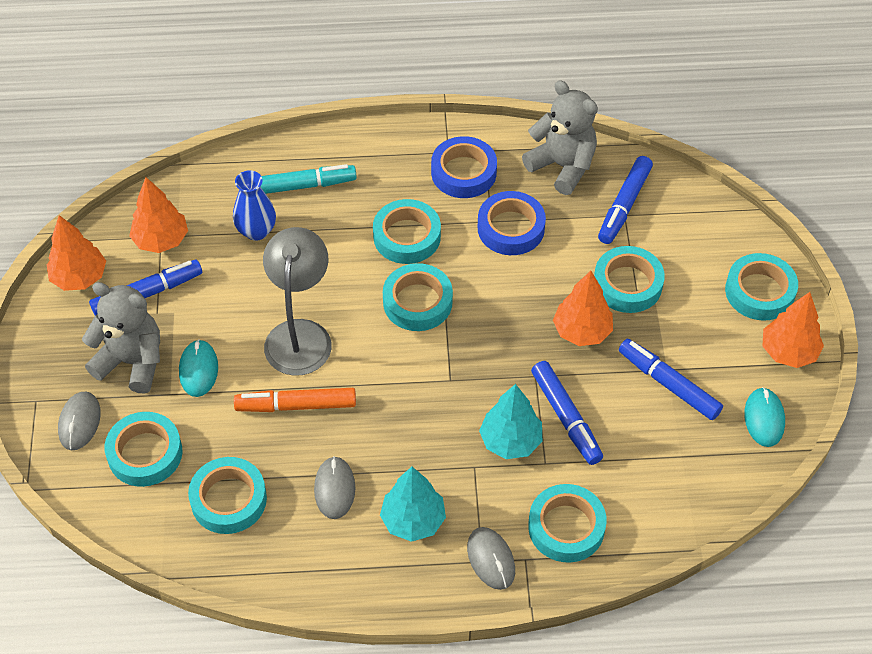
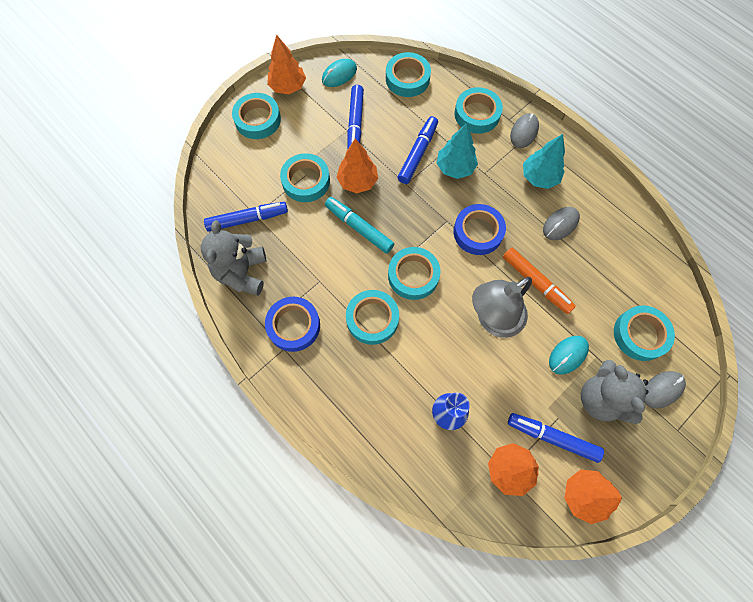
camera: 130 degrees left, 15 degrees up
turquoise tape [188,457,267,534] -> turquoise tape moved to [386,52,431,97]
turquoise marker [260,164,357,194] -> turquoise marker moved to [325,197,394,254]
blue tape [478,191,546,255] -> blue tape moved to [453,204,506,255]

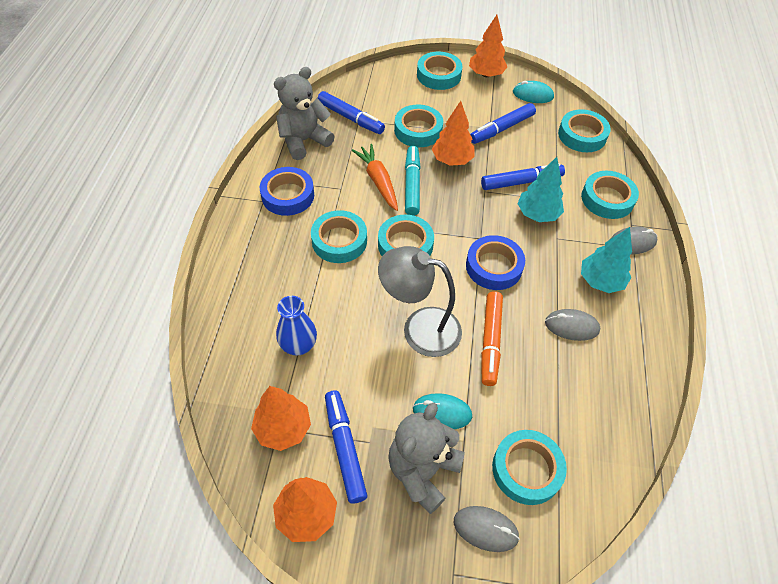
camera: 50 degrees right, 15 degrees down
none -> orange carrot [352,144,398,211]

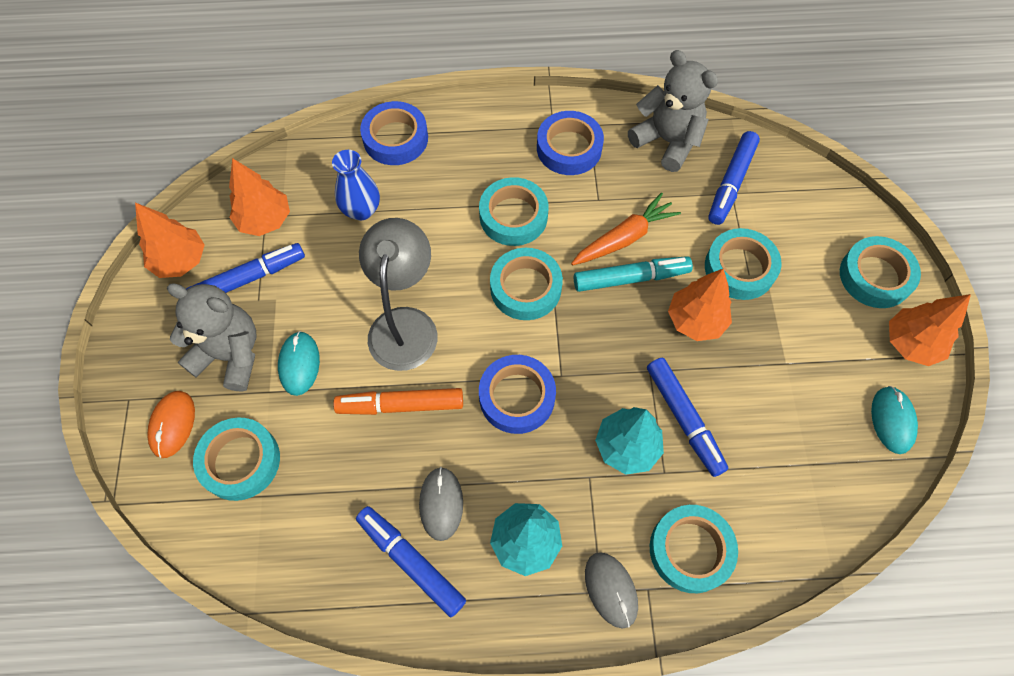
camera: 80 degrees right, 10 degrees up
grey mouse [454,506,520,552] -> orange mouse [147,391,195,458]
blue marker [470,103,536,144] -> blue marker moved to [356,506,466,617]
turquoise tape [558,109,611,152] -> none
none -> blue tape [360,101,428,165]

